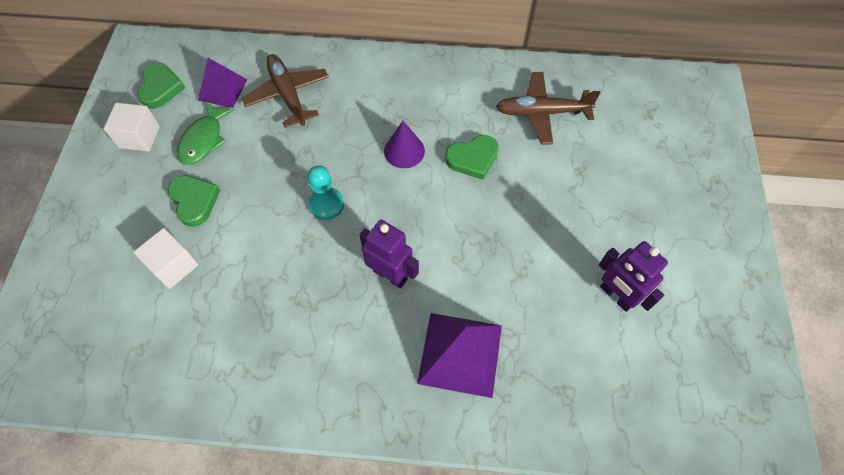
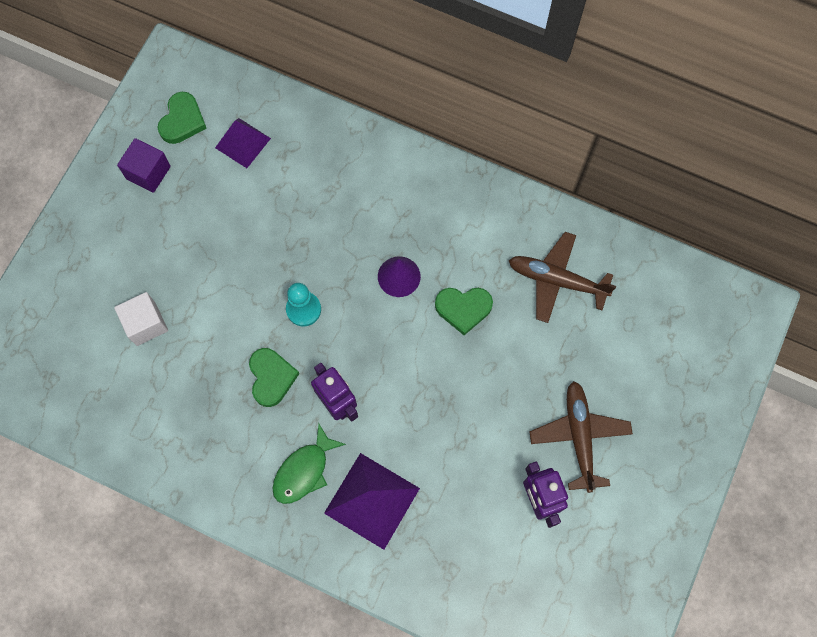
camera: 20 degrees right, 10 degrees up
white cube [104,103,160,152] -> purple cube [117,138,171,193]
green heart [167,175,220,227] -> green heart moved to [249,348,300,407]
green fish [177,102,234,165] -> green fish moved to [272,424,346,504]
brown plane [241,54,329,128] -> brown plane moved to [530,381,633,493]

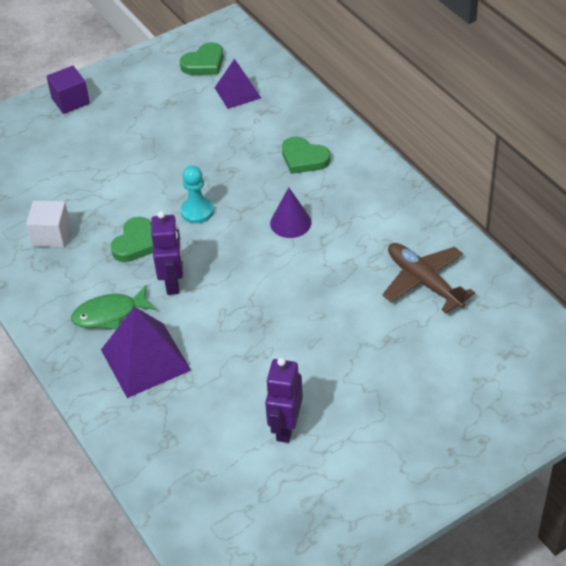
camera: 35 degrees right, 25 degrees down
white cube [114,292,168,346] -> white cube moved to [26,201,71,247]
purple cube [117,138,171,193] -> purple cube moved to [46,66,90,114]
green heart [435,288,493,335] -> green heart moved to [282,136,330,174]
brown plane [530,381,633,493] -> none

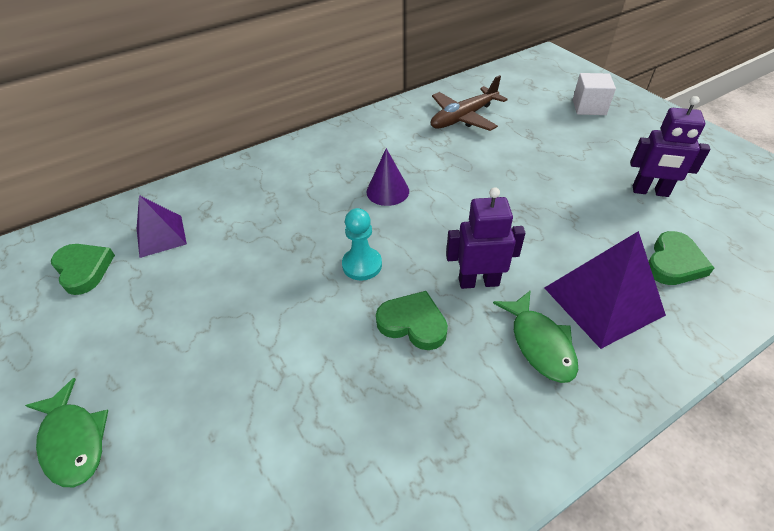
camera: 90 degrees left, 0 degrees up
white cube [26,201,71,247] -> white cube moved to [573,73,616,115]
purple cube [46,66,90,114] -> green fish [25,378,108,487]
green heart [282,136,330,174] -> green heart moved to [648,231,714,285]

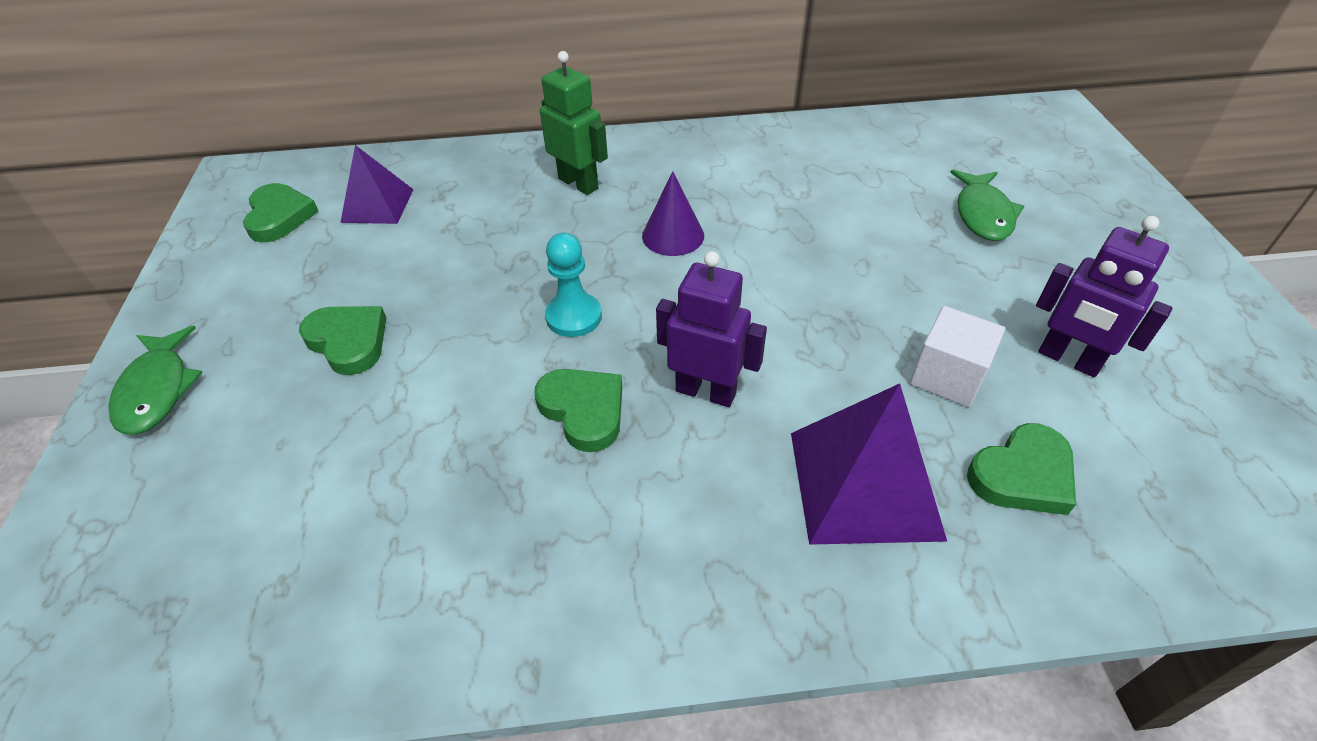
camera: 25 degrees right, 0 degrees up
brown plane [431,75,508,131] -> none
green fish [493,290,578,383] -> green fish moved to [950,170,1024,241]
white cube [573,73,616,115] -> white cube moved to [910,306,1005,407]
none -> green heart [299,306,386,375]
none -> green robot [540,51,608,195]

